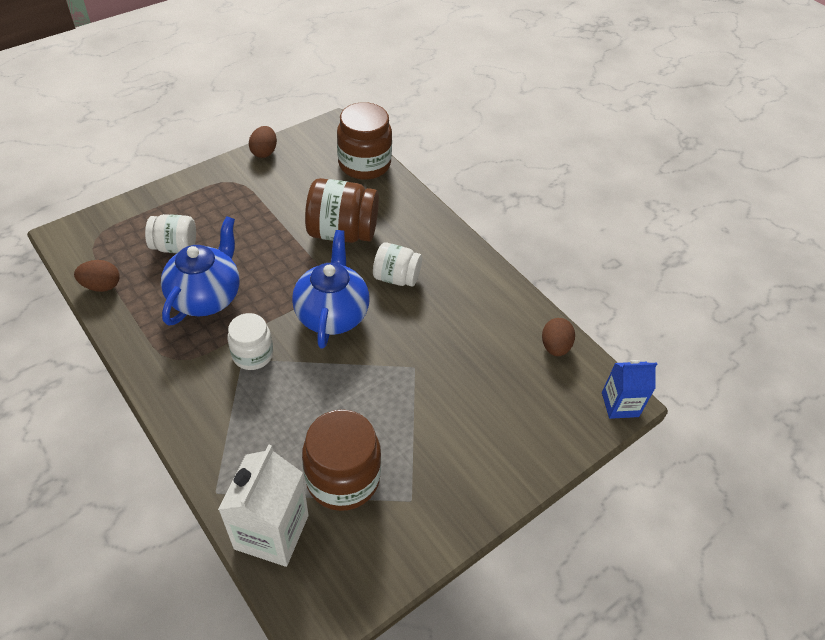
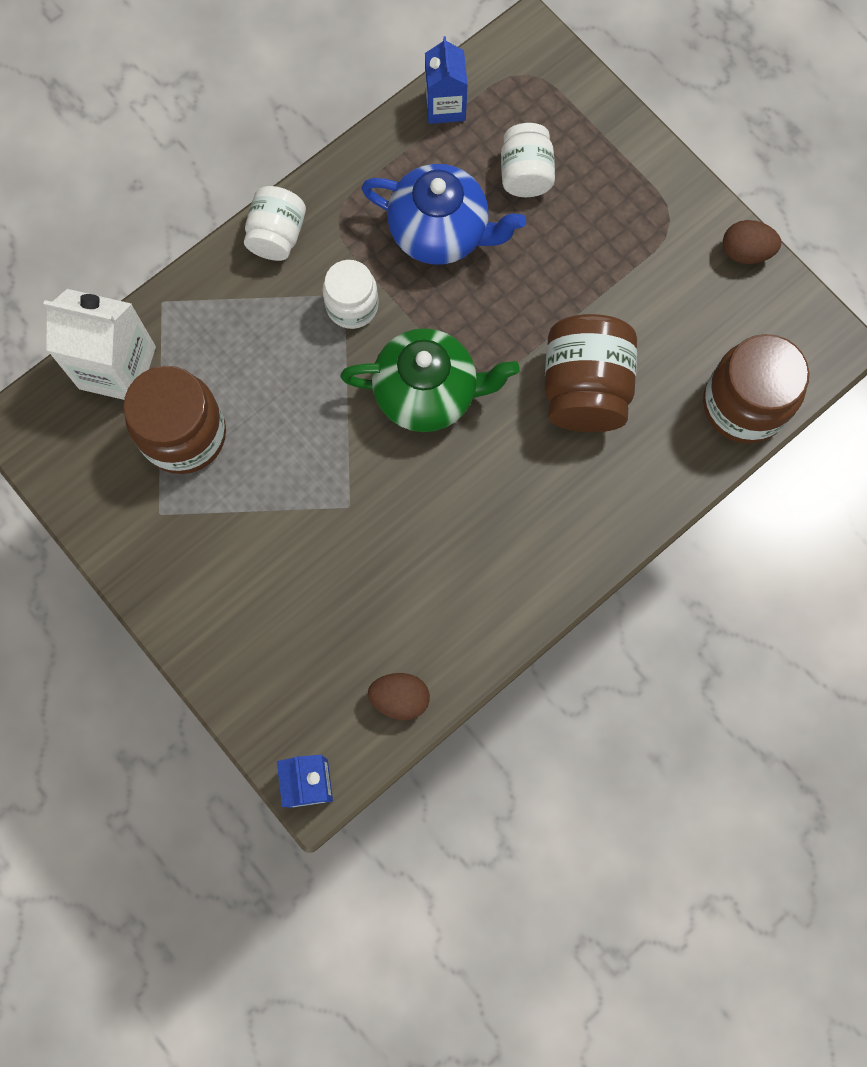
camera: 90 degrees right, 25 degrees up
brown egg [74,260,120,292] -> blue carton [425,36,468,124]
blue teapot [292,230,369,349] -> green teapot [340,328,520,432]
white jar [373,242,422,287] -> white jar moved to [244,186,306,261]

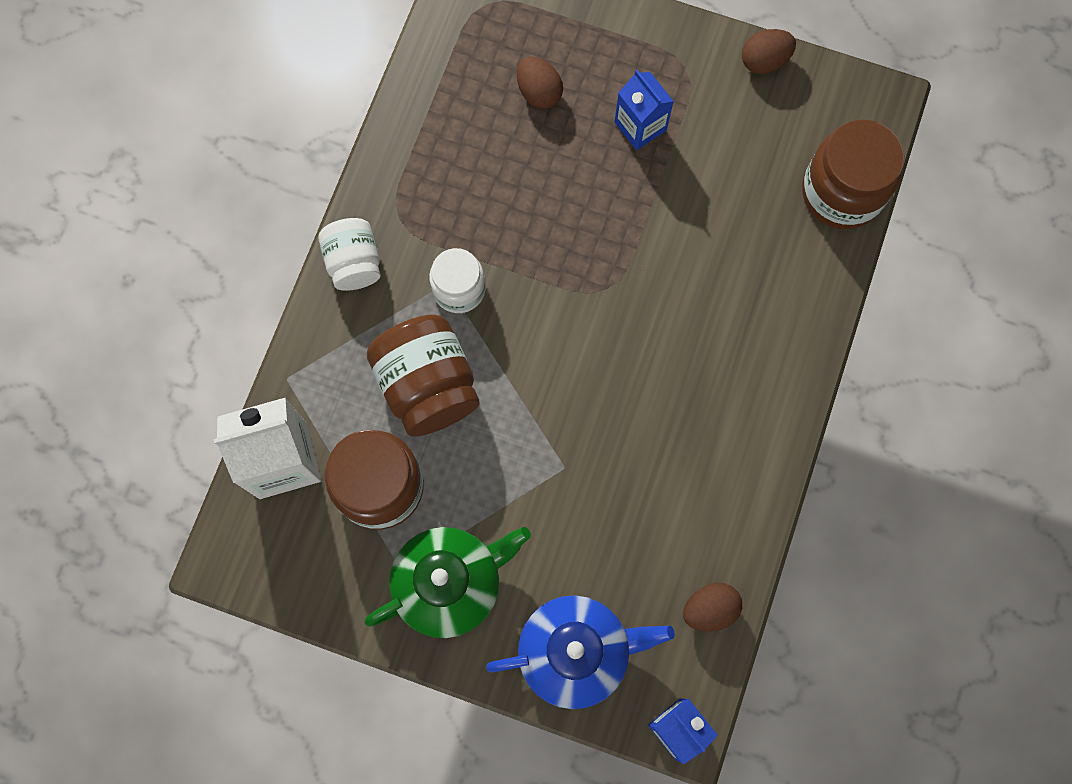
camera: 30 degrees left, 0 degrees up
green teapot [340,328,520,432] -> green teapot moved to [364,527,531,638]
blue teapot [362,164,526,265] -> blue teapot moved to [486,595,675,709]
blue carton [425,36,468,124] -> blue carton moved to [615,70,674,150]
white jar [501,123,555,197] -> brown egg [517,57,563,109]
brown jar [545,314,637,432] -> brown jar moved to [367,314,480,437]

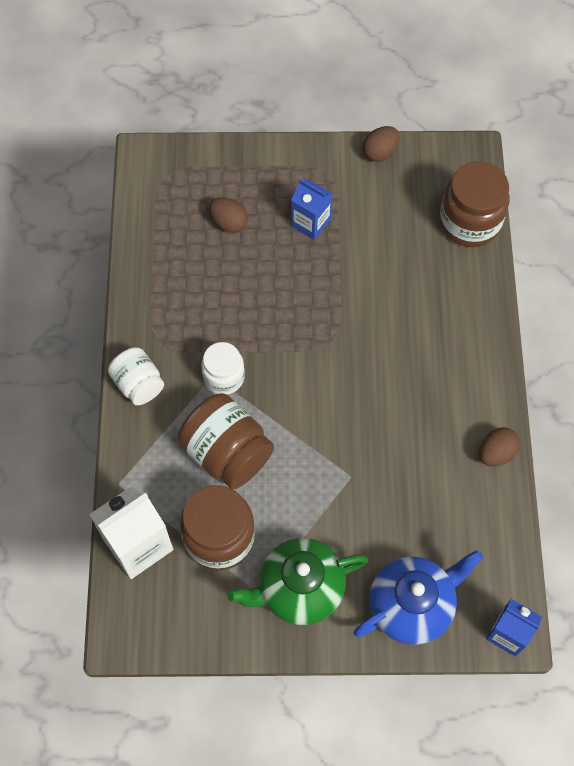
camera: 20 degrees left, 10 degrees down
green teapot [364,527,531,638] -> green teapot turned 150 degrees counterclockwise [227,538,368,625]
brown egg [683,582,742,632] -> brown egg moved to [479,427,520,467]

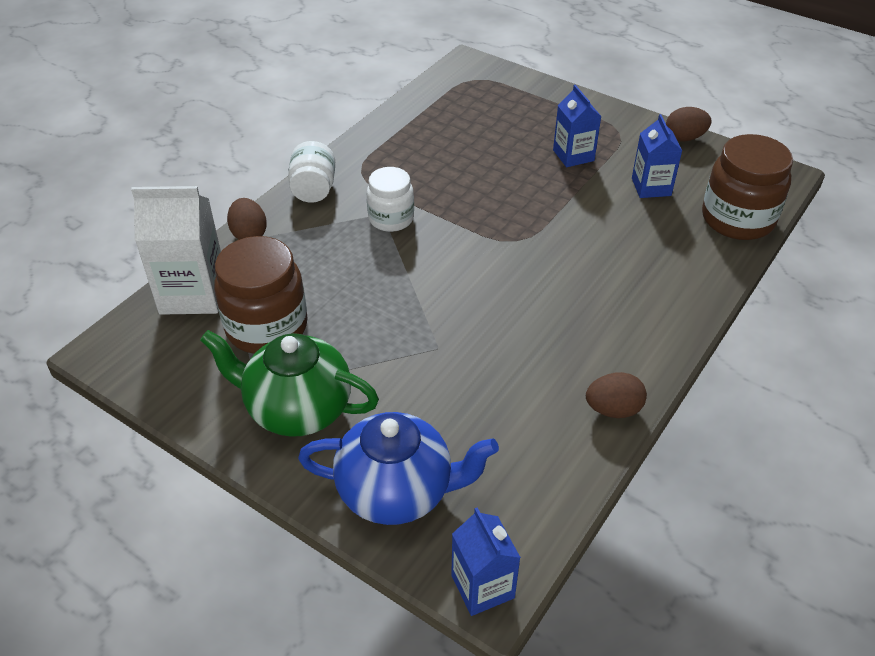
camera: 35 degrees right, 20 degrees down
brown jar [178,393,274,489] -> none
brown egg [209,197,248,233] -> brown egg moved to [227,198,267,240]
none -> blue carton [632,114,682,198]

